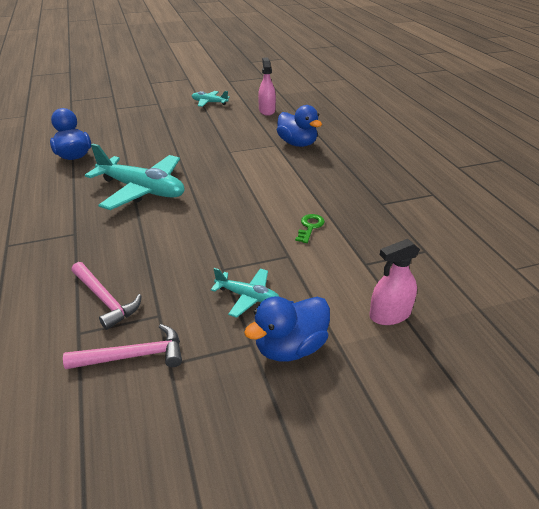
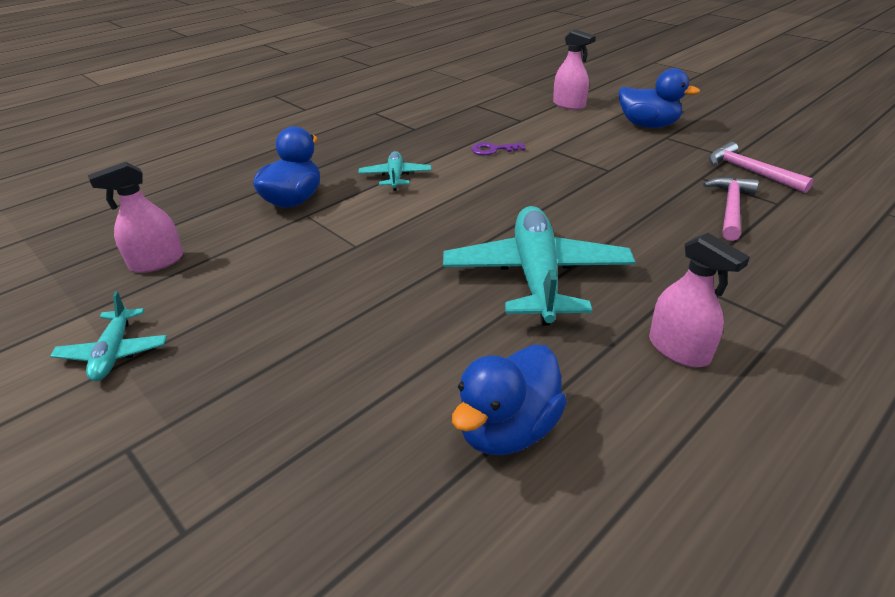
camera: 115 degrees left, 0 degrees up
turquoise plane [211,268,279,318] -> turquoise plane moved to [358,151,432,191]
green key [295,214,325,243] -> purple key [471,142,525,155]
none -> pink spray bottle [649,233,750,367]

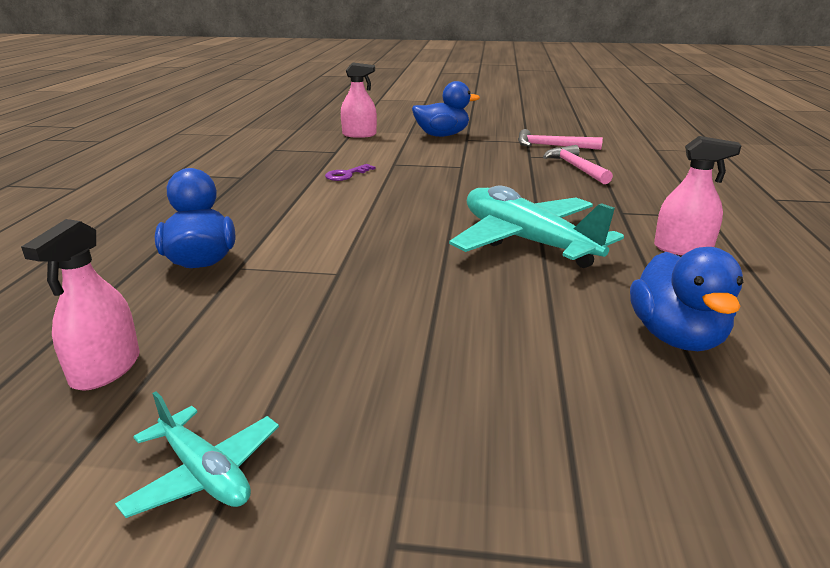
camera: 40 degrees left, 10 degrees down
turquoise plane [358,151,432,191] -> none

